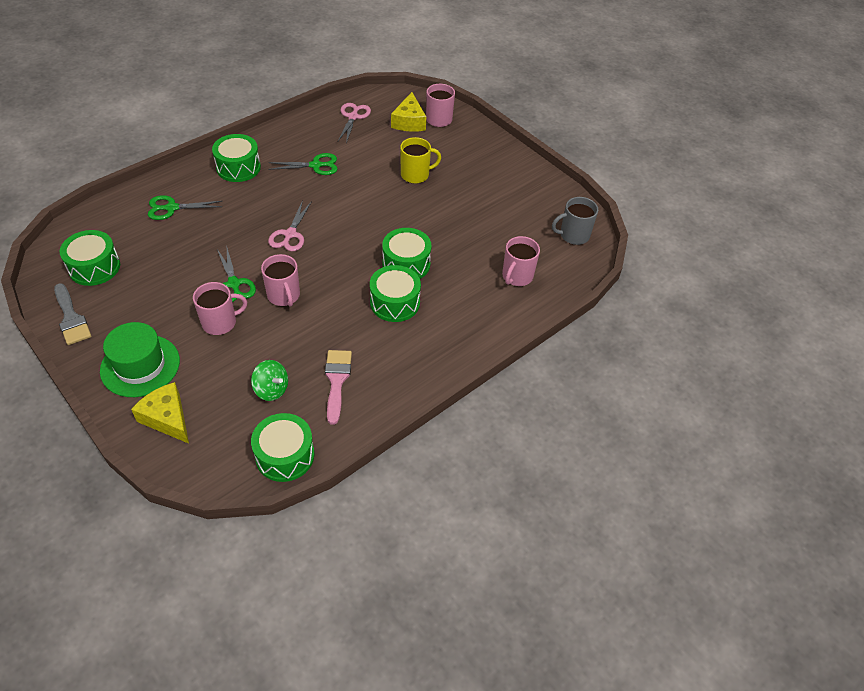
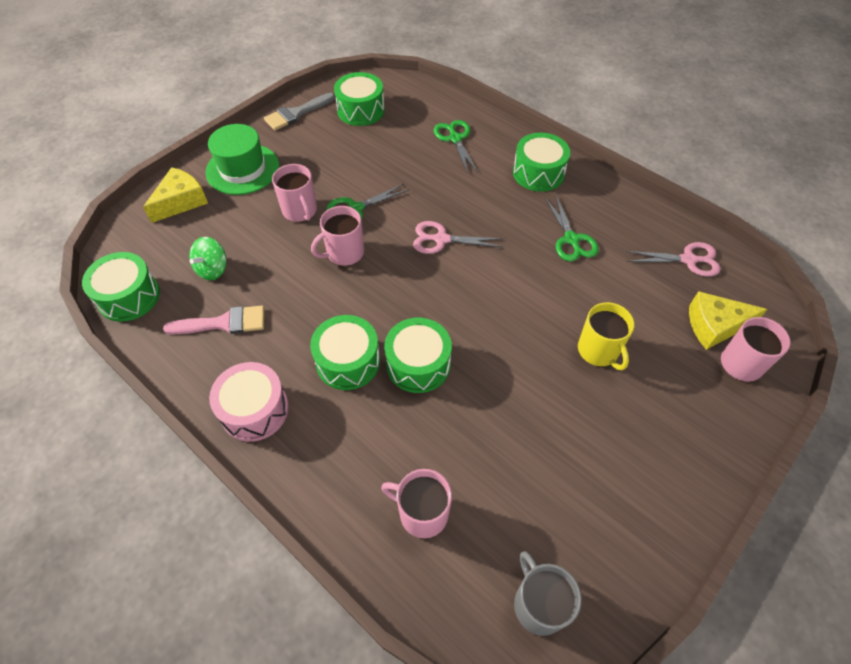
camera: 85 degrees right, 5 degrees up
none -> pink drum [209,362,289,442]

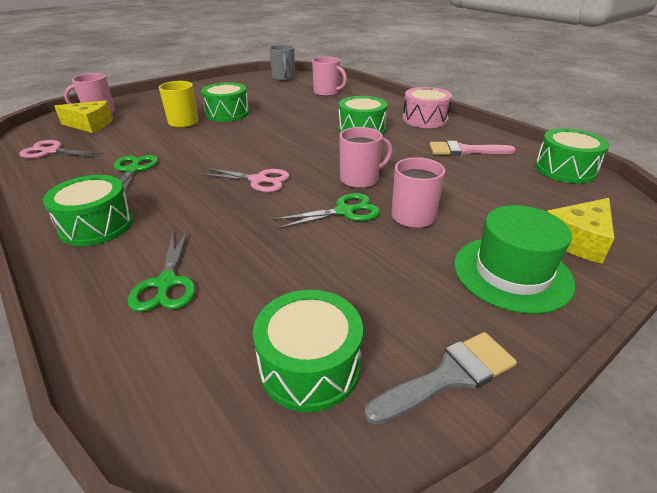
camera: 170 degrees left, 20 degrees down
green spinning top [189,237,226,280] -> none
green drum [384,318,452,393] -> green drum moved to [201,82,249,122]

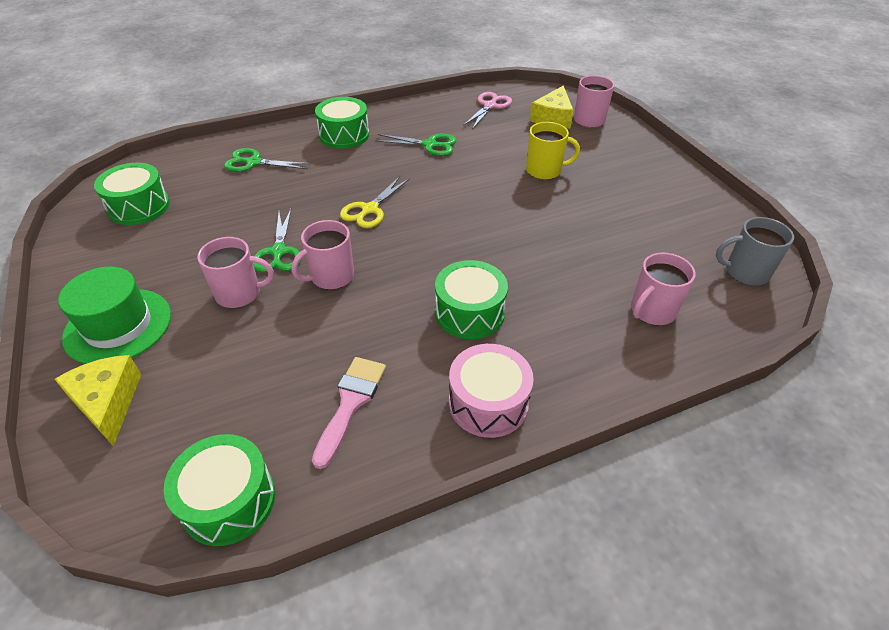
camera: 105 degrees right, 10 degrees up
pink scissors [198,167,290,192] -> yellow scissors [340,176,410,228]
green drum [201,82,249,122] -> none
pink mug [339,127,393,188] -> pink mug turned 60 degrees clockwise [292,220,354,289]
grey brush [364,332,517,425] -> none

